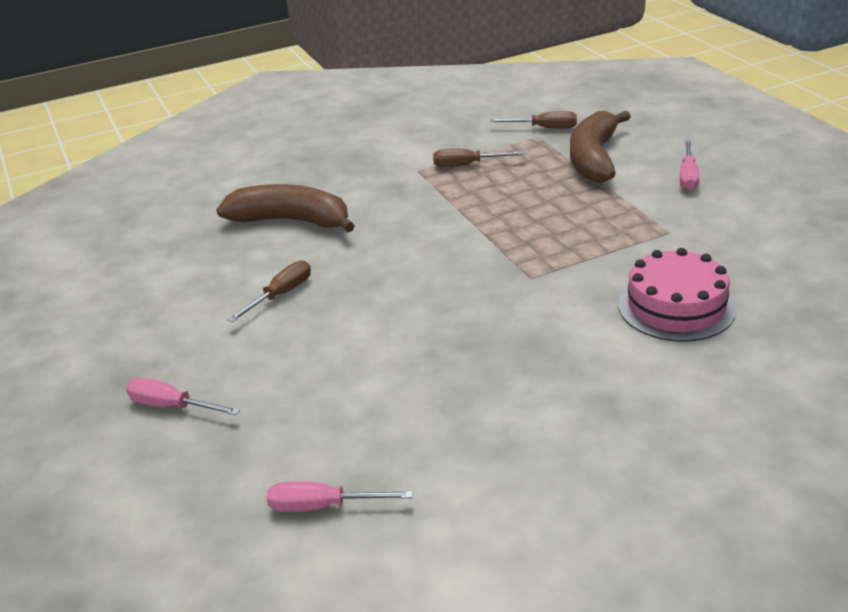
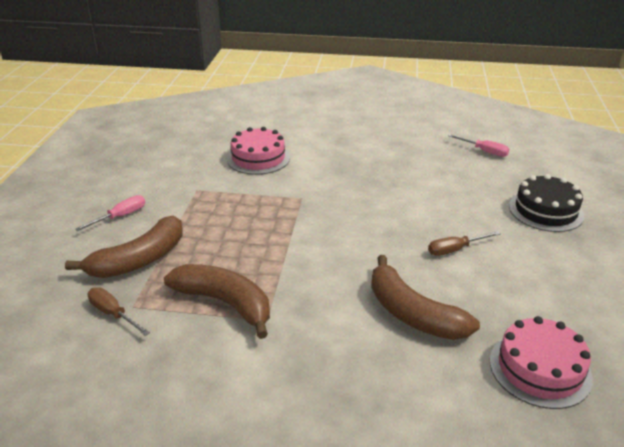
camera: 150 degrees left, 0 degrees up
pink screwdriver [126,378,240,415] -> black cake [509,174,584,232]
brown screwdriver [433,149,525,167] -> brown banana [164,264,270,339]
none -> pink cake [490,316,593,409]

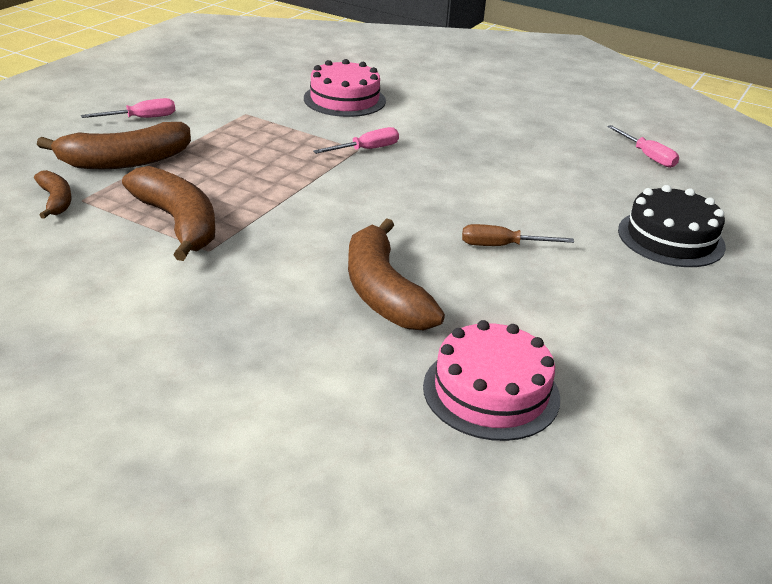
camera: 20 degrees right, 0 degrees up
brown screwdriver [88,287,150,336] -> brown banana [34,170,72,219]
none -> pink screwdriver [313,127,399,154]

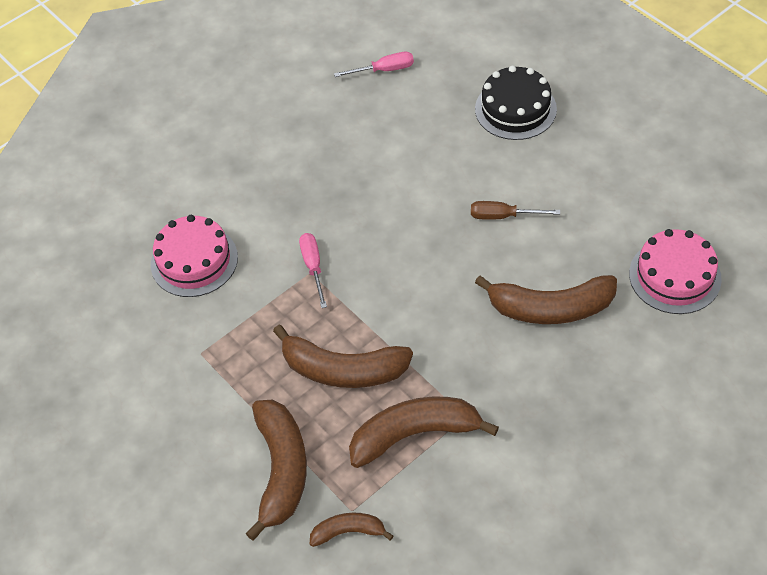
camera: 65 degrees left, 20 degrees up
pink screwdriver [81,98,175,118] -> none
brown screwdriver [462,224,574,246] -> brown screwdriver turned 75 degrees clockwise [471,201,560,220]
none -> brown banana [273,325,413,388]

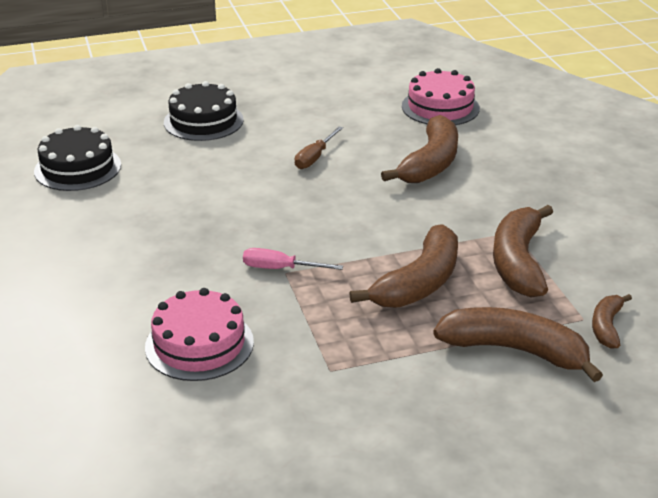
camera: 70 degrees left, 20 degrees down
pink screwdriver [334,52,414,77] -> black cake [34,125,121,191]

